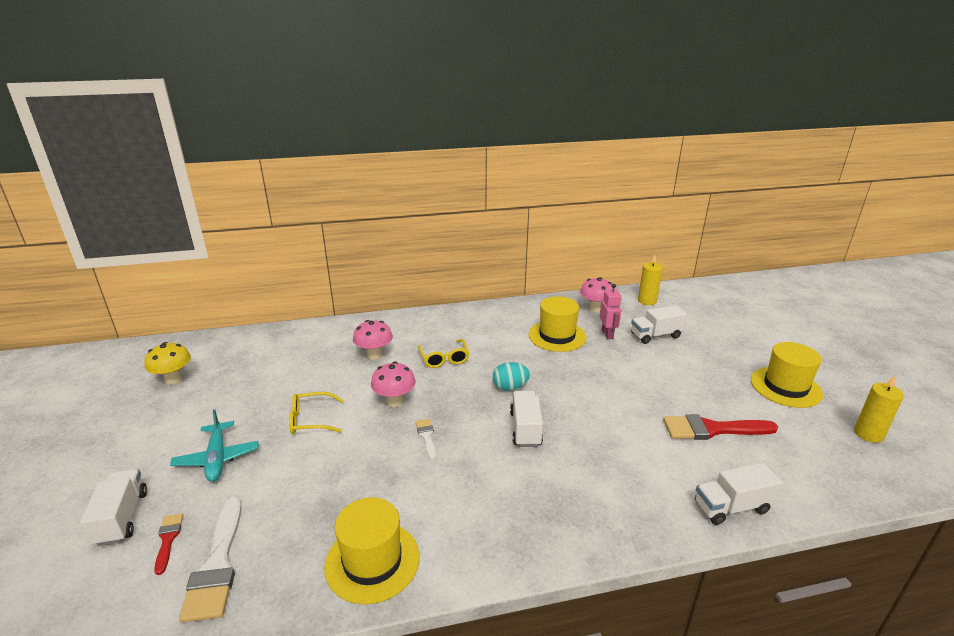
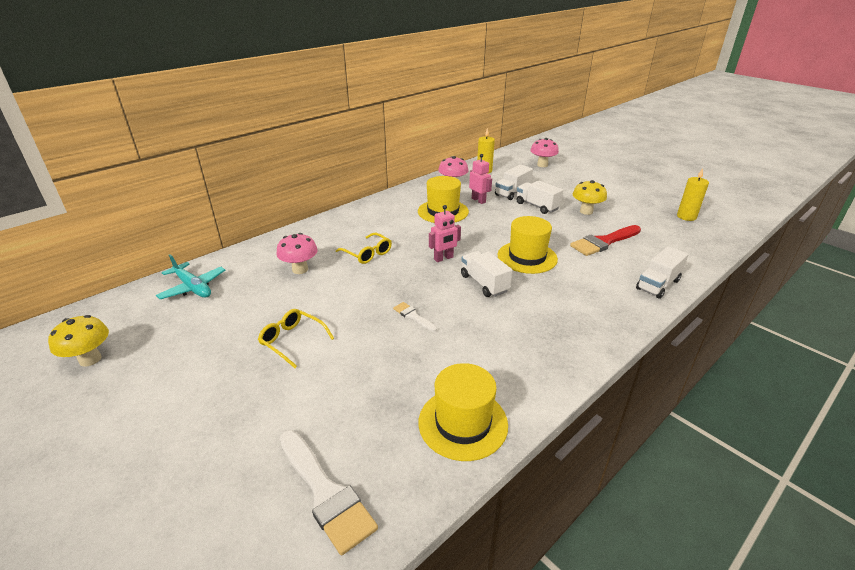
camera: 30 degrees left, 5 degrees up
white truck [80,469,147,546] -> white truck moved to [516,181,563,214]
red brush [154,513,183,575] -> none
turquoise plane [170,409,258,482] -> turquoise plane moved to [156,254,225,299]
yellow glasses [289,392,344,434] -> yellow glasses turned 75 degrees clockwise [258,309,334,368]
pink mushroom [371,362,416,407] -> pink mushroom moved to [530,138,559,167]
turquoise egg [493,362,530,391] -> pink robot [429,205,461,262]
yellow hat [751,342,823,408] -> yellow hat moved to [498,216,558,274]
none -> yellow mushroom [573,180,607,215]

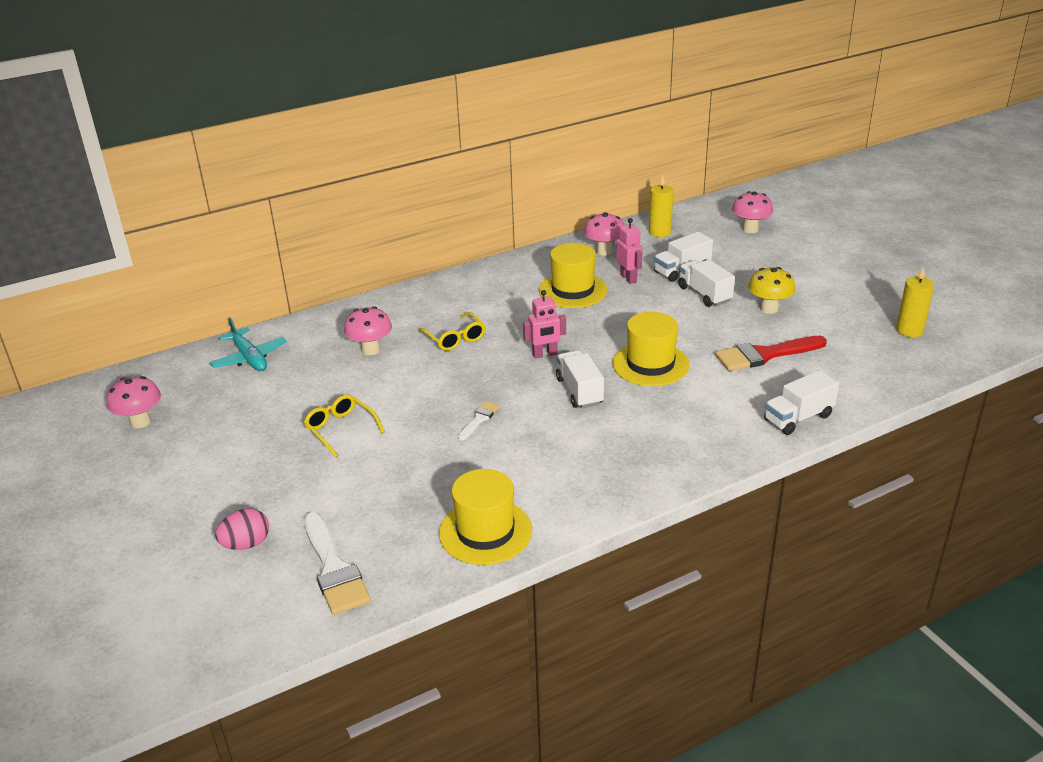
camera: 15 degrees right, 0 degrees up
yellow mushroom [48,315,109,366] -> pink mushroom [107,376,161,429]
white brush [393,302,437,332] -> white brush turned 60 degrees clockwise [458,401,500,441]
none -> pink egg [215,508,269,550]

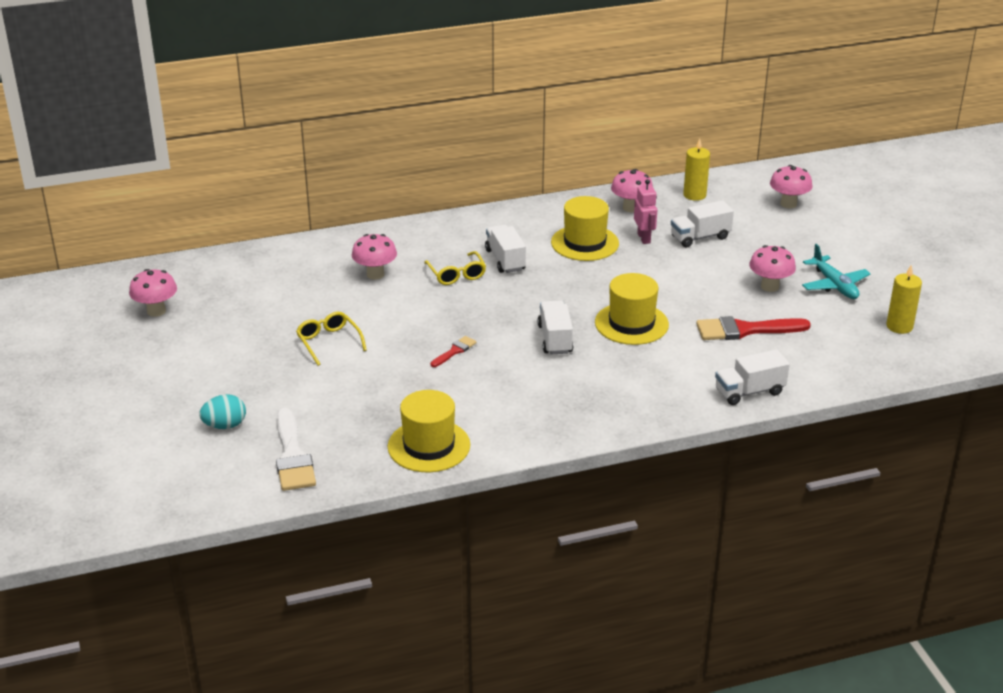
camera: 10 degrees right, 0 degrees up
turquoise plane [210,317,287,371] -> turquoise plane moved to [802,244,871,299]
pink egg [215,508,269,550] -> turquoise egg [199,394,246,429]
white brush [458,401,500,441] -> red brush [430,336,477,367]
pink robot [523,290,566,359] -> none
white truck [679,259,735,307] -> white truck moved to [485,225,526,273]
yellow mushroom [748,267,795,314] -> pink mushroom [749,245,796,292]

